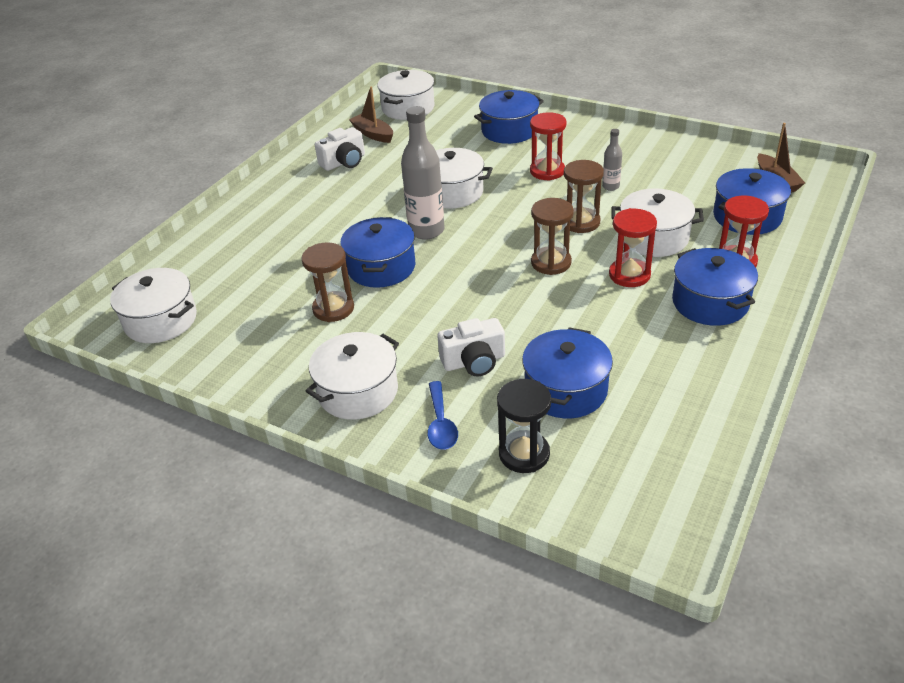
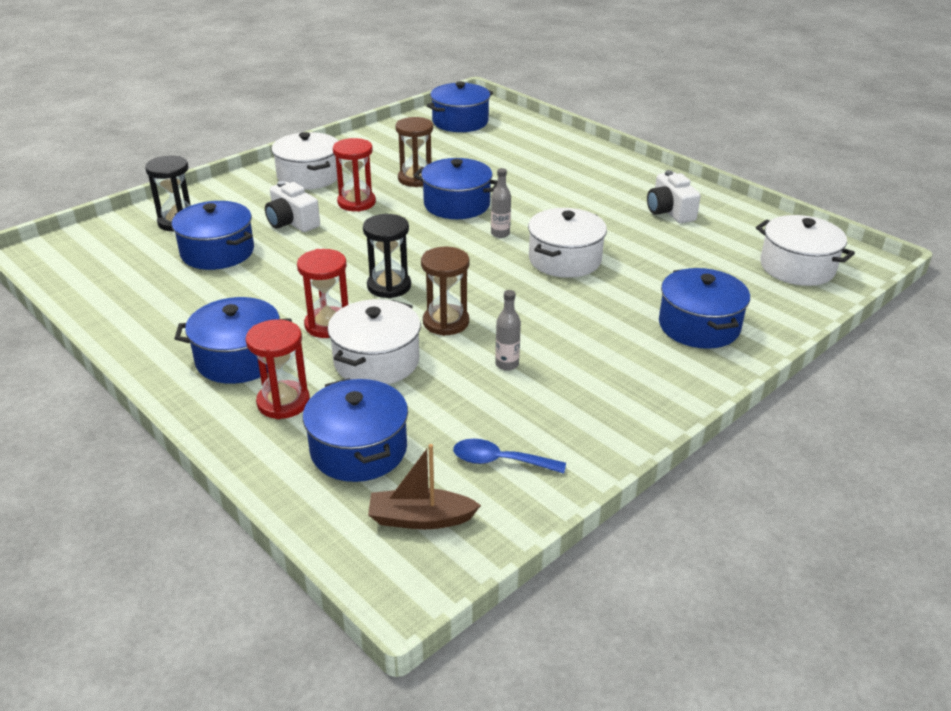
camera: 105 degrees right, 5 degrees down
white pot [110,268,197,343] -> blue pot [427,81,493,132]
brown boat [349,87,393,143] -> none
grey bottle [401,106,444,240] -> grey bottle [491,168,511,238], size x0.50
blue spoon [428,381,458,450] -> blue spoon moved to [453,439,566,474]
white camera [437,318,505,376] -> white camera turned 45 degrees counterclockwise [265,181,320,232]
red hourglass [530,112,566,181] -> red hourglass moved to [333,138,376,212]
brown hourglass [531,198,574,275] -> black hourglass [363,214,411,298]

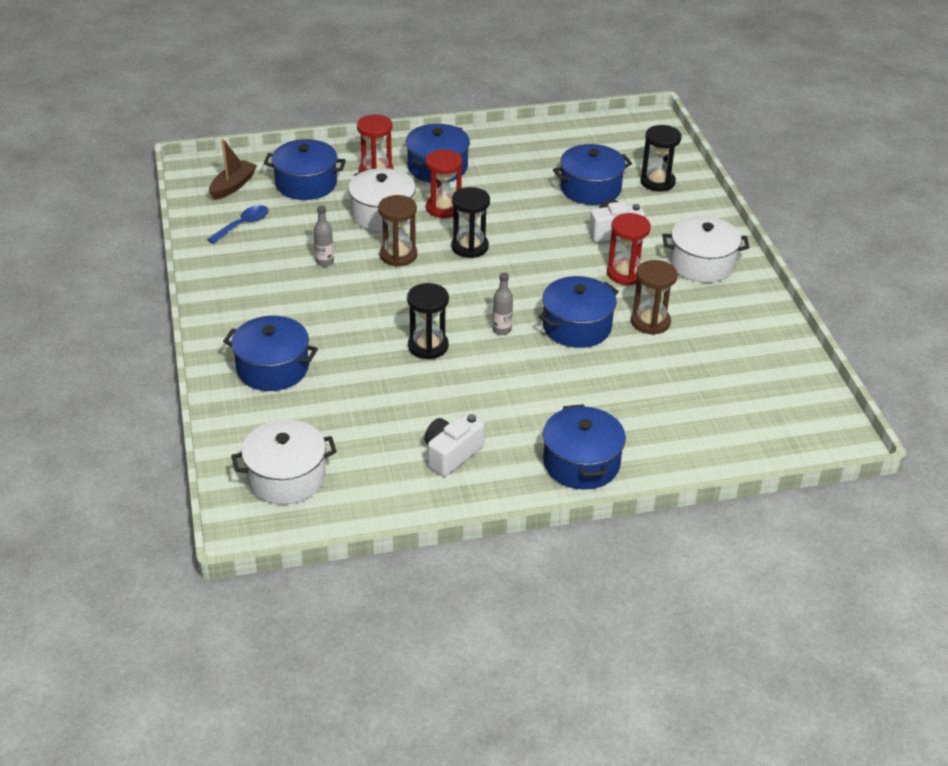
camera: 120 degrees right, 5 degrees up
blue pot [427,81,493,132] -> blue pot moved to [543,404,626,490]
white pot [528,208,607,278] -> black hourglass [407,283,449,360]
white camera [647,170,701,223] -> white camera turned 60 degrees counterclockwise [424,413,485,476]

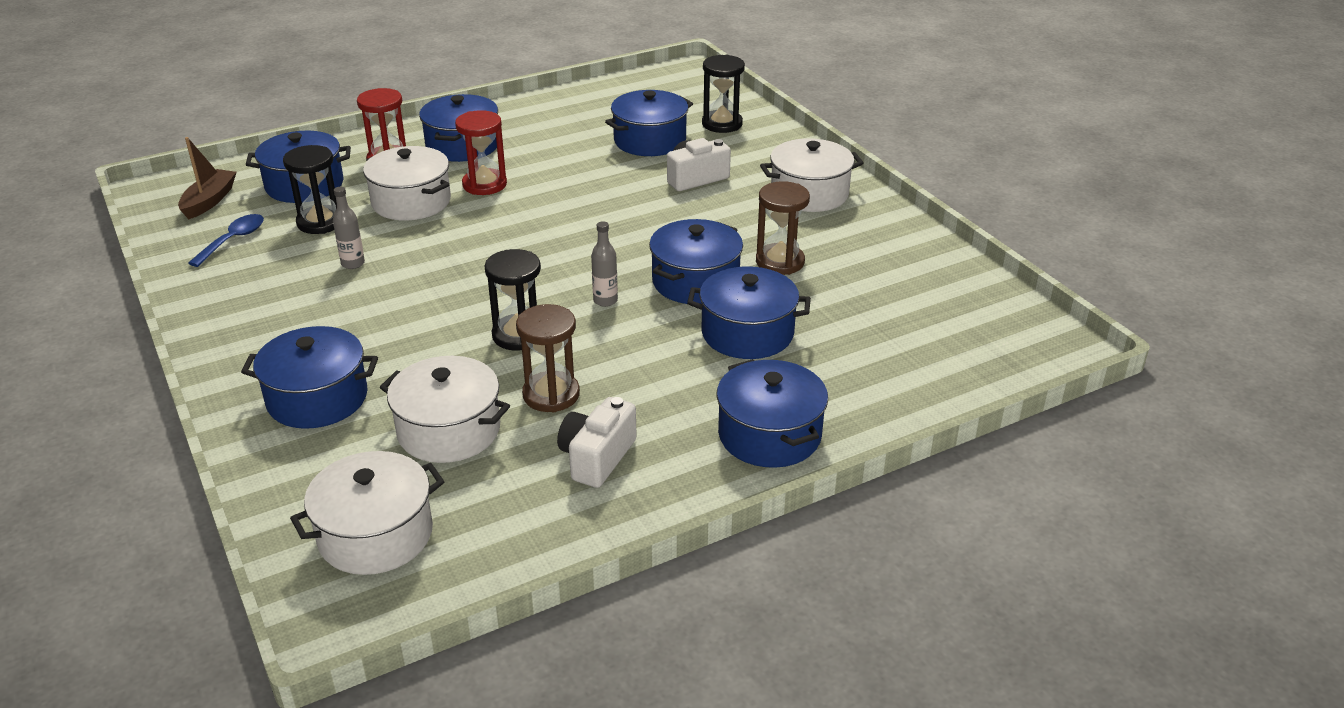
camera: 15 degrees left, 5 degrees down
brown hourglass [378,195,417,267] -> brown hourglass moved to [516,304,580,412]
black hourglass [451,187,490,258] -> black hourglass moved to [283,145,337,234]
red hourglass [607,213,651,285] -> none
none -> white pot [380,356,510,463]
none -> blue pot [687,266,811,359]

